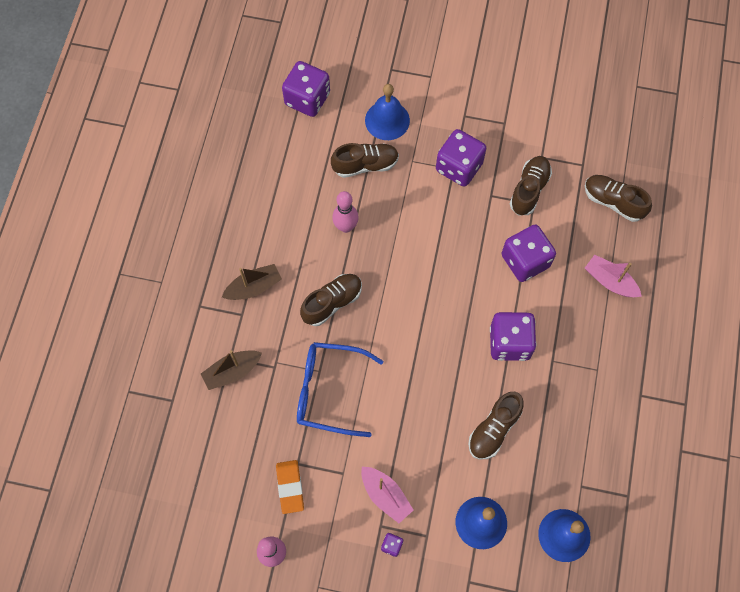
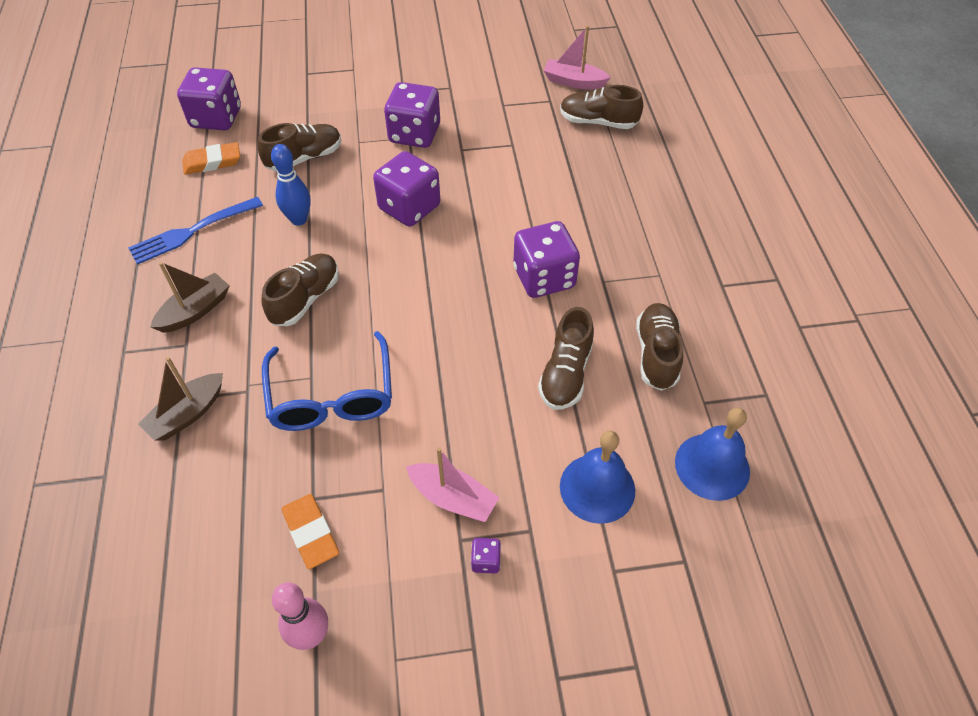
camera: 20 degrees left, 15 degrees down
blue glasses [297,342,384,437] -> blue glasses turned 90 degrees counterclockwise [262,331,392,431]
pink bowling pin [332,191,359,233] -> blue bowling pin [271,144,311,226]
blue bell [365,84,410,140] -> none
purple dice [502,225,556,282] -> purple dice moved to [373,151,440,227]
brown shoe [510,156,552,216] -> brown shoe moved to [636,303,683,391]
pink boat [585,255,642,297] -> pink boat moved to [543,25,611,89]
none -> blue fork [128,197,263,265]
none -> orange eraser [182,142,240,175]

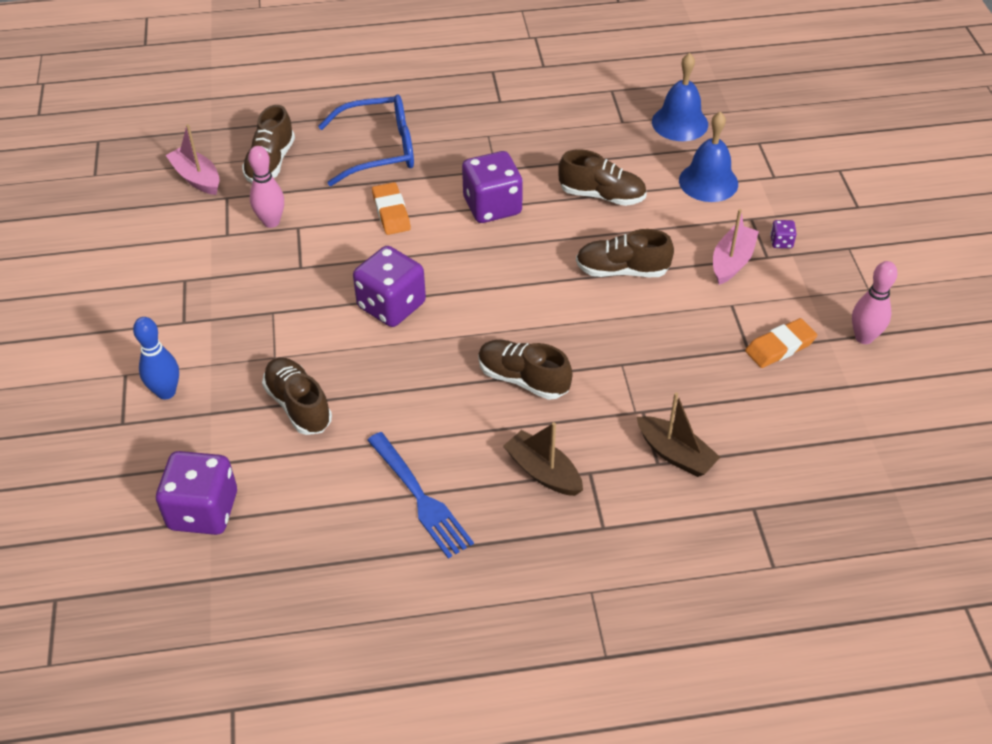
camera: 90 degrees left, 5 degrees down
orange eraser [182,142,240,175] -> orange eraser moved to [372,182,411,235]
blue glasses [262,331,392,431] -> blue glasses moved to [318,94,414,186]
blue bowling pin [271,144,311,226] -> blue bowling pin moved to [133,317,179,400]
purple dice [384,82,440,148] -> none
pink boat [543,25,611,89] -> pink boat turned 120 degrees clockwise [166,124,220,195]
brown shoe [636,303,683,391] -> brown shoe moved to [576,229,674,277]
none -> pink bowling pin [248,146,284,228]

